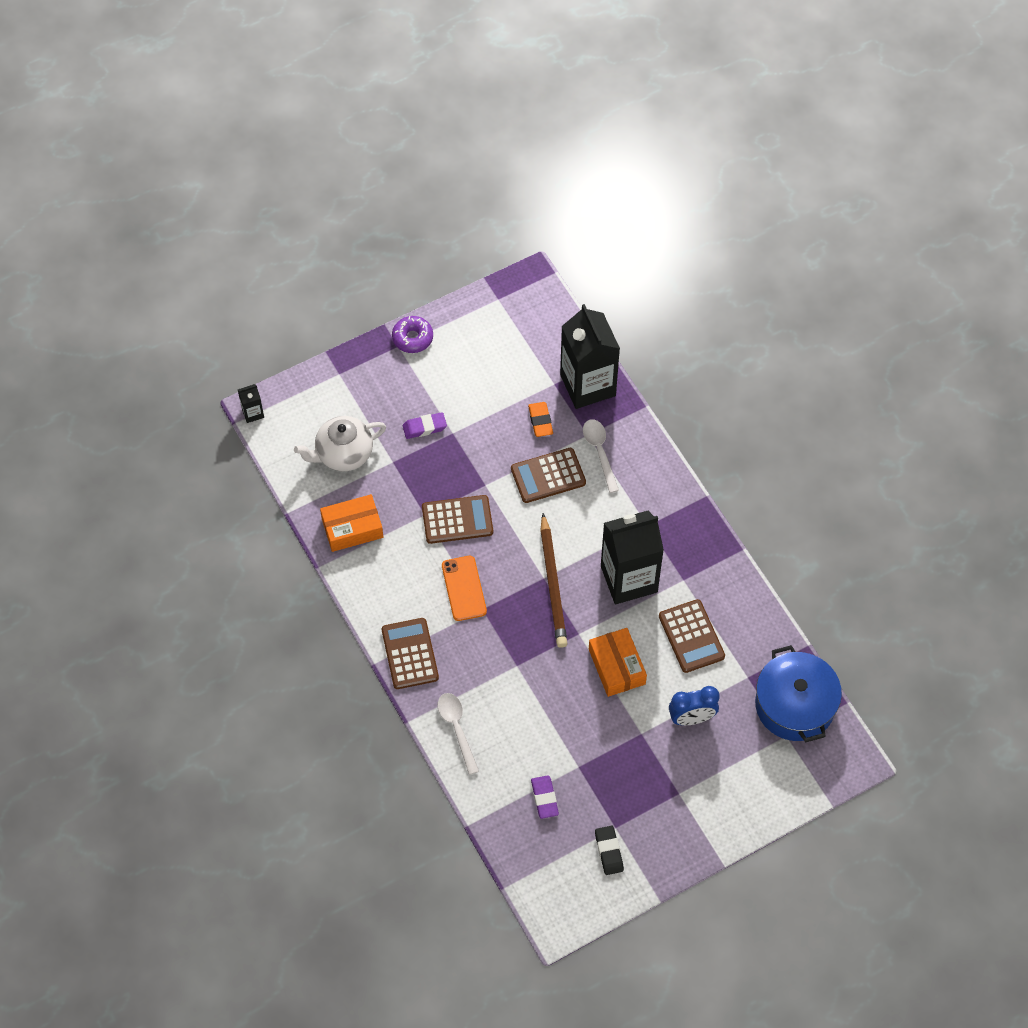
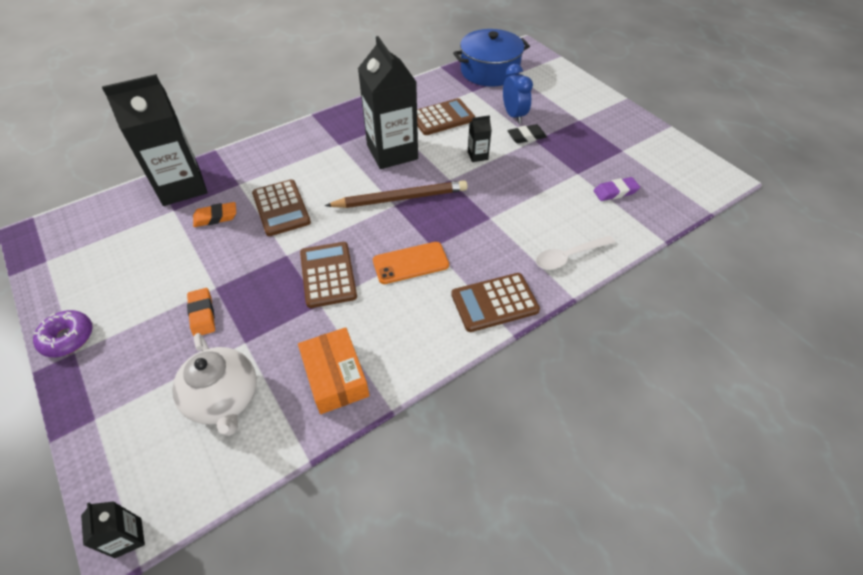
camera: 95 degrees left, 10 degrees down
purple eraser [403,412,447,439] -> orange eraser [187,288,215,336]
white spoon [583,419,619,493] -> none
orange box [589,628,647,697] -> black carton [468,115,492,162]
black eraser [595,825,624,875] -> black eraser moved to [507,124,547,143]

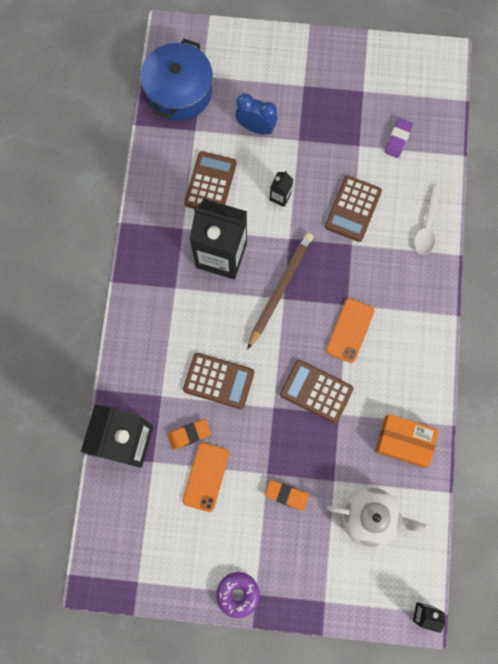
camera: 50 degrees left, 25 degrees up
orange eraser [193,202,236,227] -> orange eraser turned 45 degrees clockwise [167,419,211,450]
brown calculator [451,273,540,332] -> brown calculator moved to [325,176,382,242]
black eraser [507,124,547,143] -> none
none -> orange phone [183,442,229,512]

